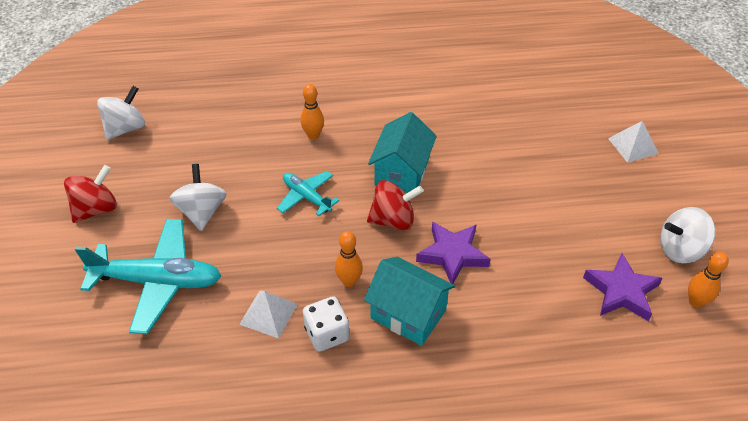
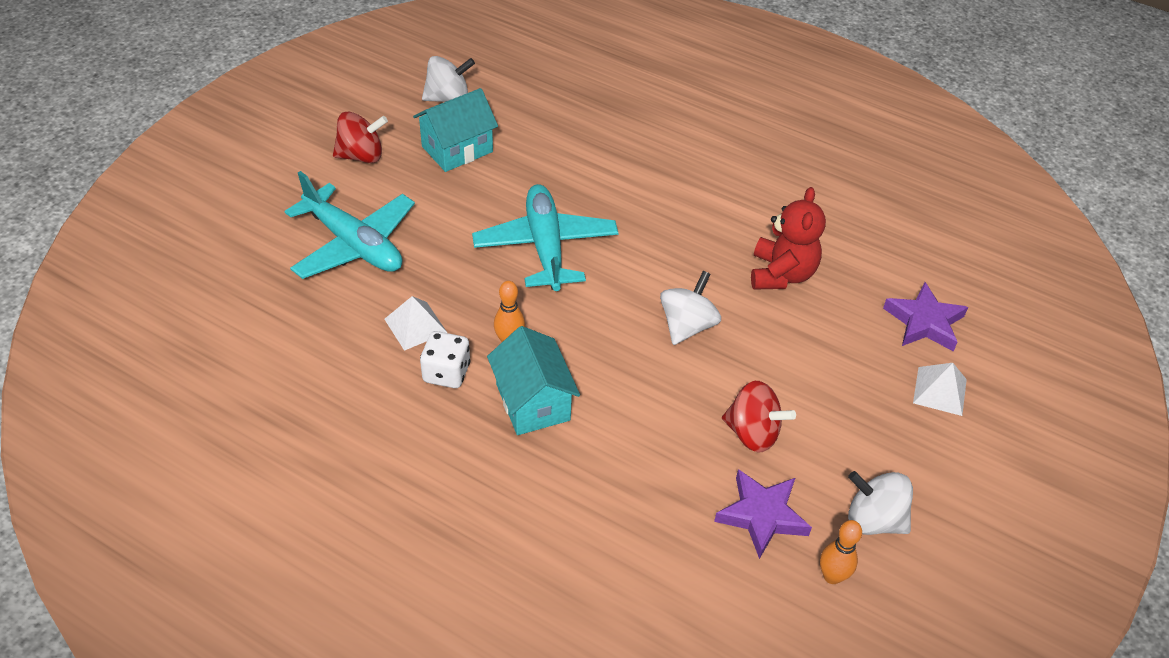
camera: 35 degrees right, 0 degrees up
white spinning top [169,164,227,231] -> white spinning top moved to [660,271,721,345]
turquoise plane [277,171,339,216] -> turquoise plane [472,184,618,291], size x1.83
orange bowling pin [301,84,324,140] -> none
red spinning top [367,180,423,230] -> red spinning top moved to [722,381,796,452]
turquoise house [368,112,437,193] -> turquoise house moved to [413,88,498,172]
purple star [416,222,491,284] -> purple star moved to [883,282,968,351]
none -> red teddy bear [751,187,826,290]

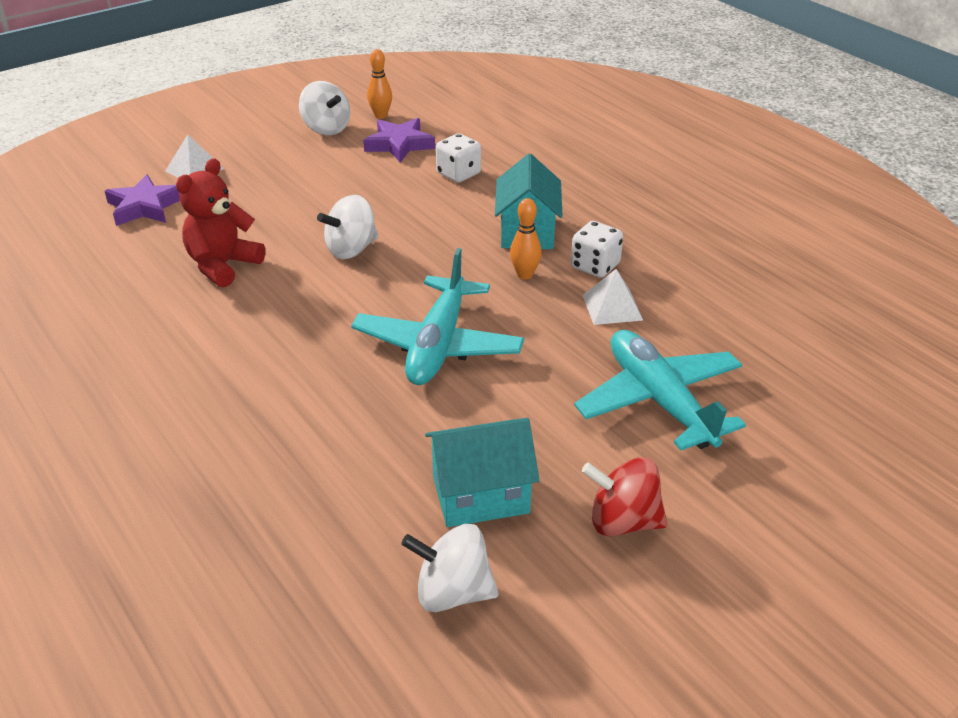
camera: 155 degrees left, 10 degrees down
red spinning top [722,381,796,452] -> none
none -> white dice [436,133,481,183]

